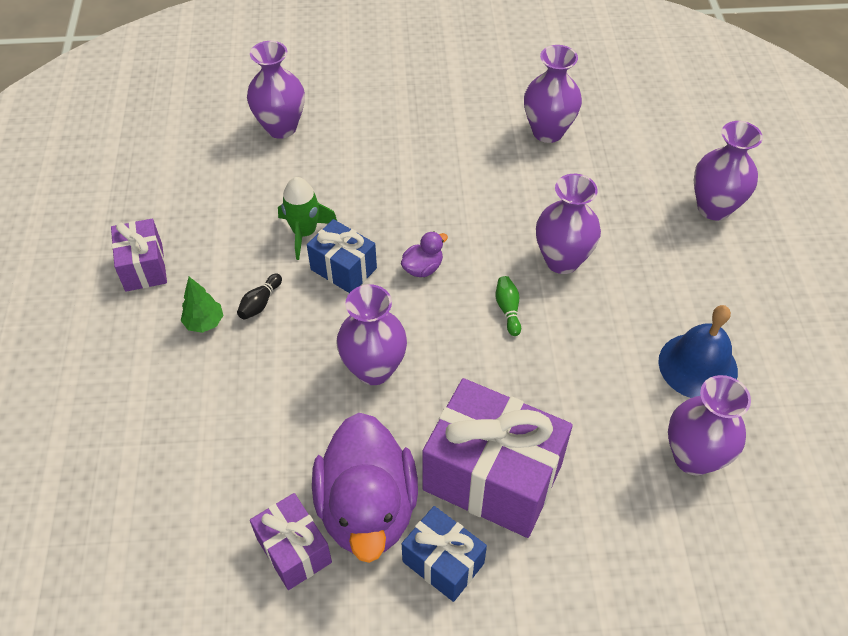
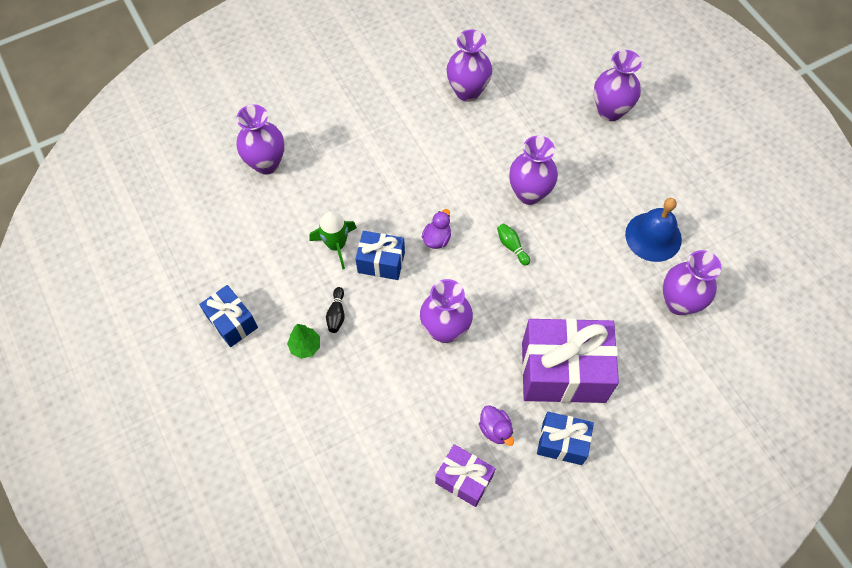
camera: 25 degrees left, 10 degrees up
purple gift [111,219,167,292] -> blue gift [199,285,258,347]
purple duck [312,413,418,563] -> purple duck [479,405,514,446], size x0.41

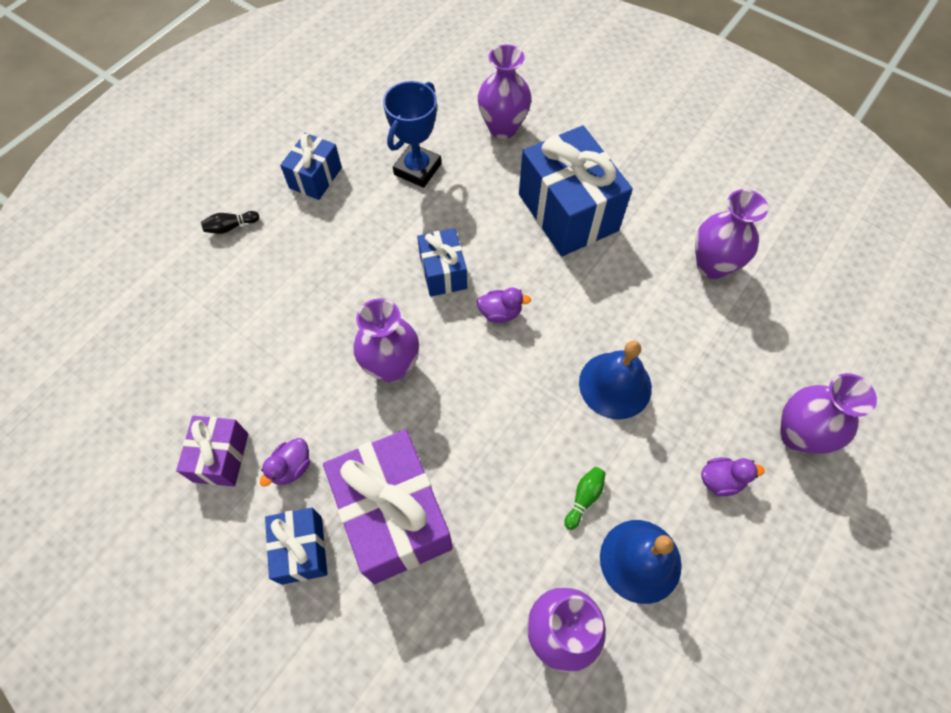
camera: 65 degrees right, 0 degrees up
green tree [287,324,320,359] -> none
green rocket [310,211,357,269] -> none
black bowling pin [326,287,345,333] -> black bowling pin moved to [201,211,259,234]
green bowling pin [497,223,530,266] -> green bowling pin moved to [564,467,605,530]
purple vase [509,136,558,205] -> blue bell [579,341,652,420]
none -> blue trophy [383,81,441,188]
none -> blue gift [519,125,633,256]
none -> purple duck [701,458,765,496]

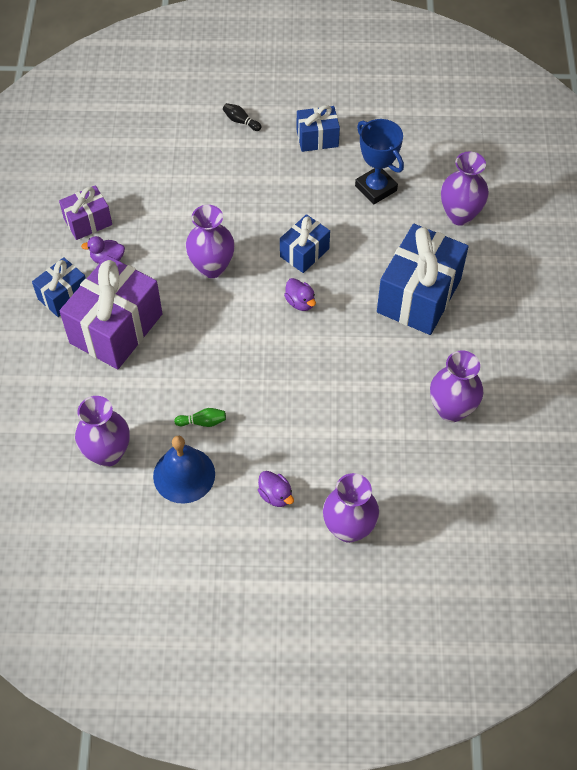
camera: 55 degrees right, 5 degrees down
blue trophy [383,81,441,188] -> blue trophy turned 60 degrees clockwise [355,119,404,204]
blue bell [579,341,652,420] -> none

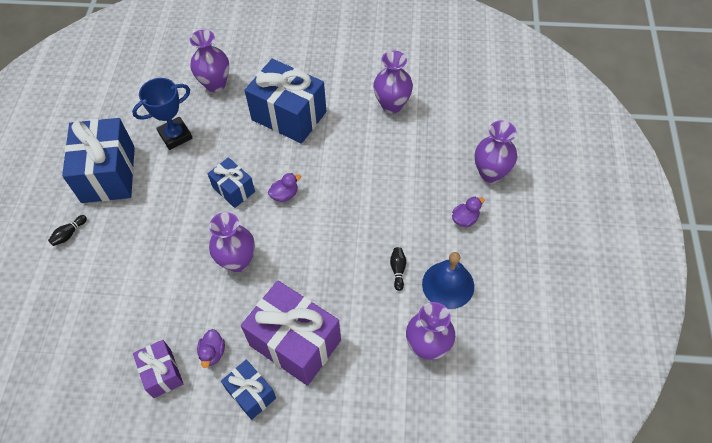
camera: 85 degrees left, 0 degrees up
green bowling pin [174,408,226,427] -> black bowling pin [390,247,406,291]
blue gift [297,105,340,152] -> blue gift [62,118,135,203], size x1.85

